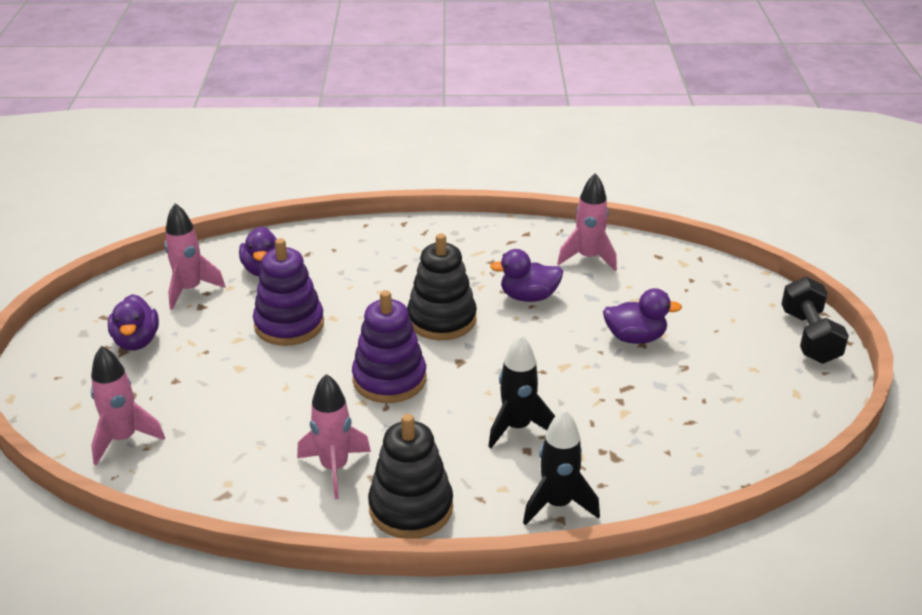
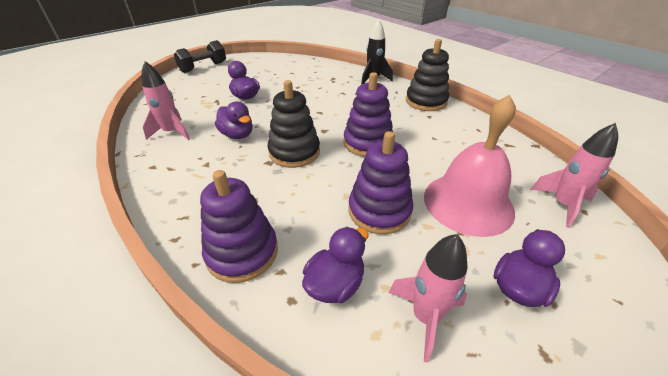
camera: 130 degrees left, 5 degrees up
pink rocket [297,374,371,499] -> none
black rocket [488,335,555,448] -> none
none -> purple stacking toy [200,170,278,283]
none -> pink bell [424,95,516,237]

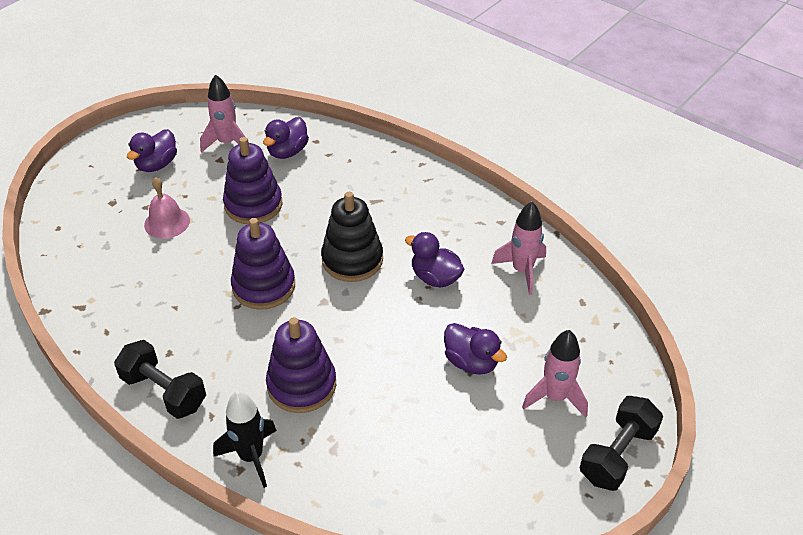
camera: 170 degrees right, 5 degrees up
purple stacking toy [200,170,278,283] -> purple stacking toy moved to [266,317,336,413]
black stacking toy [406,39,449,111] -> black dumbbell [114,340,206,419]
pink bell [424,95,516,237] -> pink bell [144,177,190,239], size x0.54
pink rocket [530,123,618,228] -> pink rocket moved to [522,330,588,418]

